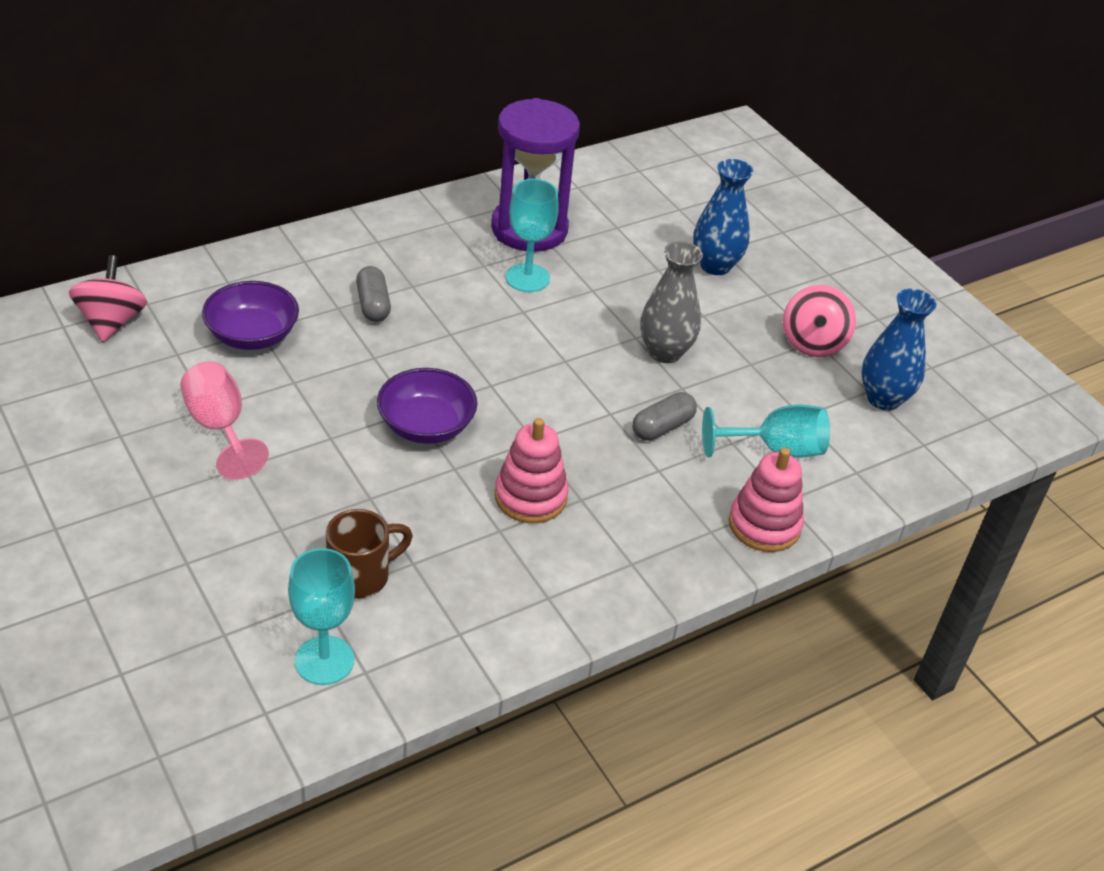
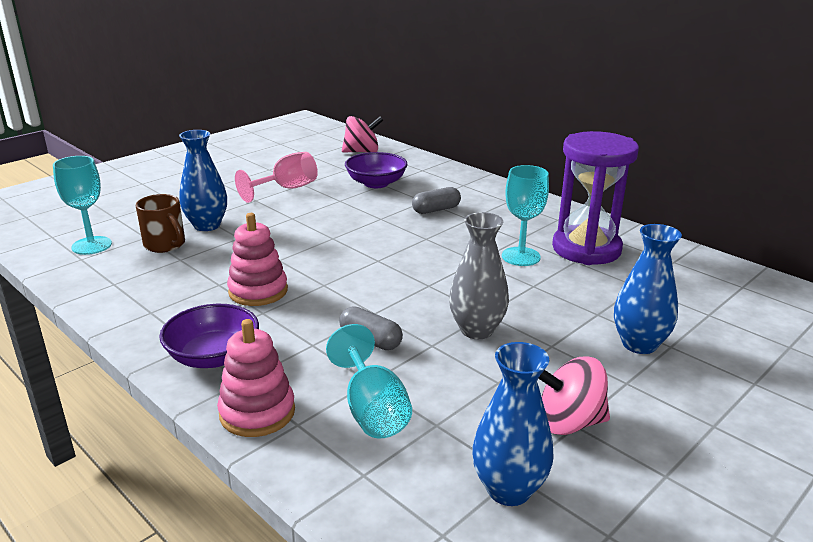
camera: 80 degrees right, 15 degrees down
purple bowl [377,368,477,444] -> purple bowl moved to [159,304,259,368]
none -> blue vase [179,130,227,231]

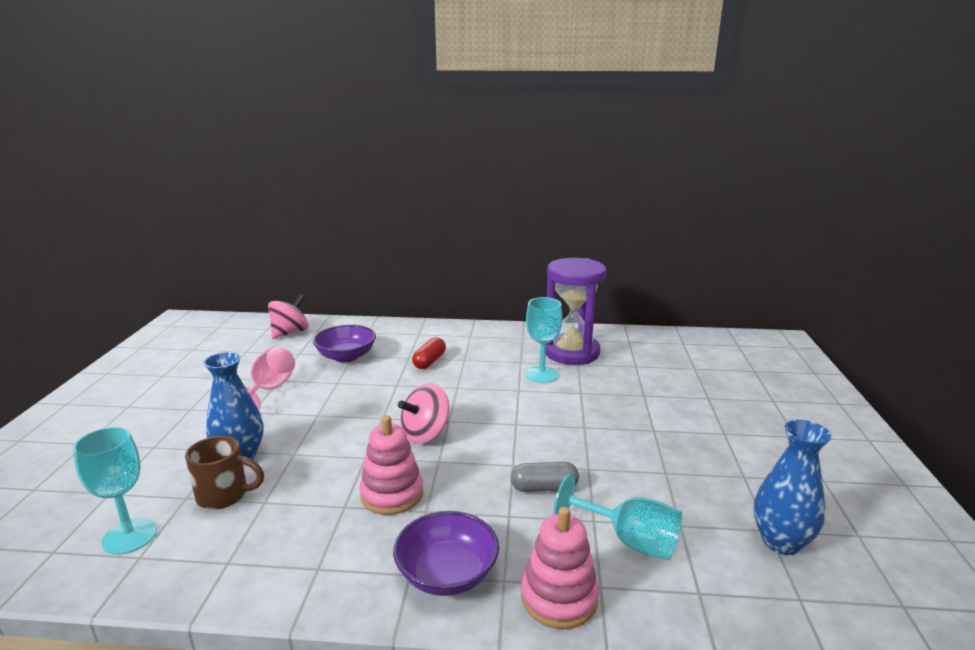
camera: 40 degrees left, 5 degrees down
grey capsule [412,187,461,214] -> red capsule [412,337,446,369]
grey vase [449,212,509,339] -> none
pink spinning top [538,356,610,435] -> pink spinning top moved to [398,383,449,444]
blue vase [614,224,682,354] -> none

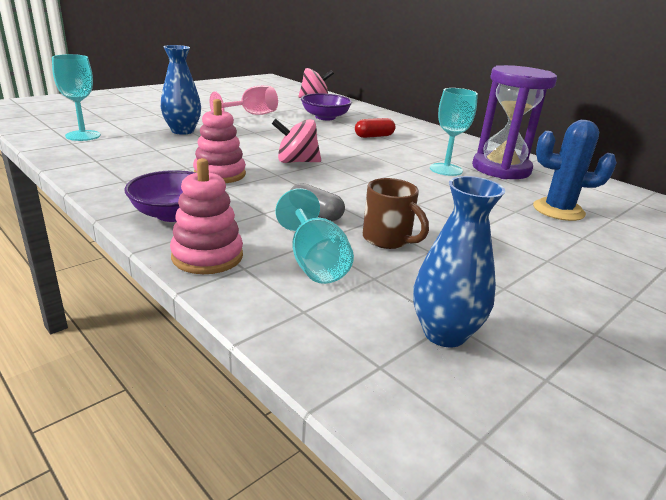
camera: 40 degrees right, 5 degrees up
brown mug [185,436,264,510] -> brown mug moved to [363,178,429,249]
none -> blue cactus [533,120,617,221]

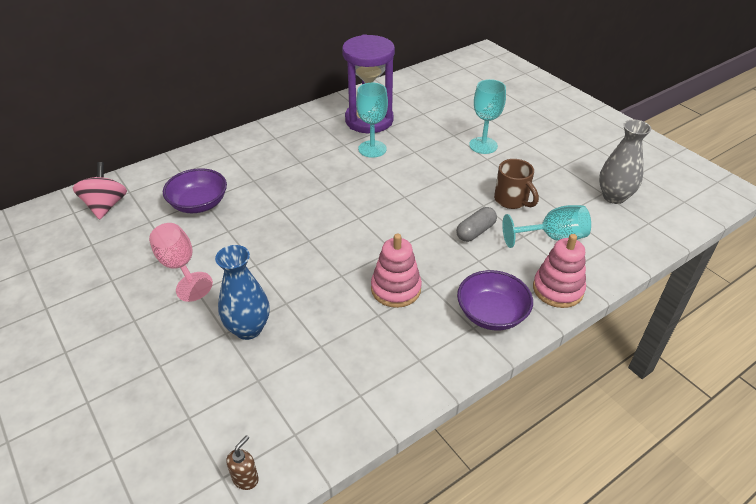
camera: 80 degrees left, 15 degrees up
turquoise goblet [52,54,101,141] -> turquoise goblet moved to [469,79,506,154]
pink spinning top [272,119,321,163] -> none
red capsule [355,118,395,138] -> none
brown mug [363,178,429,249] -> brown mug turned 90 degrees clockwise [494,159,539,209]
blue vase [413,176,505,347] -> grey vase [599,119,651,204]
blue cactus [533,120,617,221] -> none
none -> brown soap dispenser [226,435,259,490]

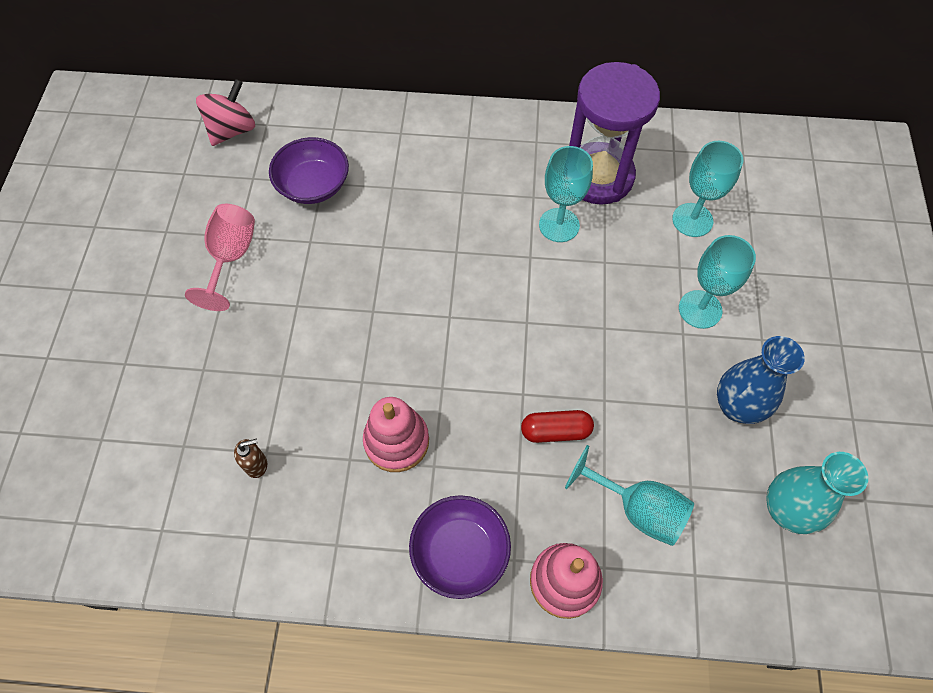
camera: 40 degrees right, 20 degrees up
blue vase [215,245,270,340] -> blue vase moved to [717,336,805,424]
brown soap dispenser [226,435,259,490] -> brown soap dispenser moved to [234,439,267,478]
grey capsule [456,207,497,242] -> red capsule [521,410,594,443]
brown mug [494,159,539,209] -> none
grey vase [599,119,651,204] -> turquoise vase [766,452,868,534]
none -> turquoise goblet [672,141,743,237]

